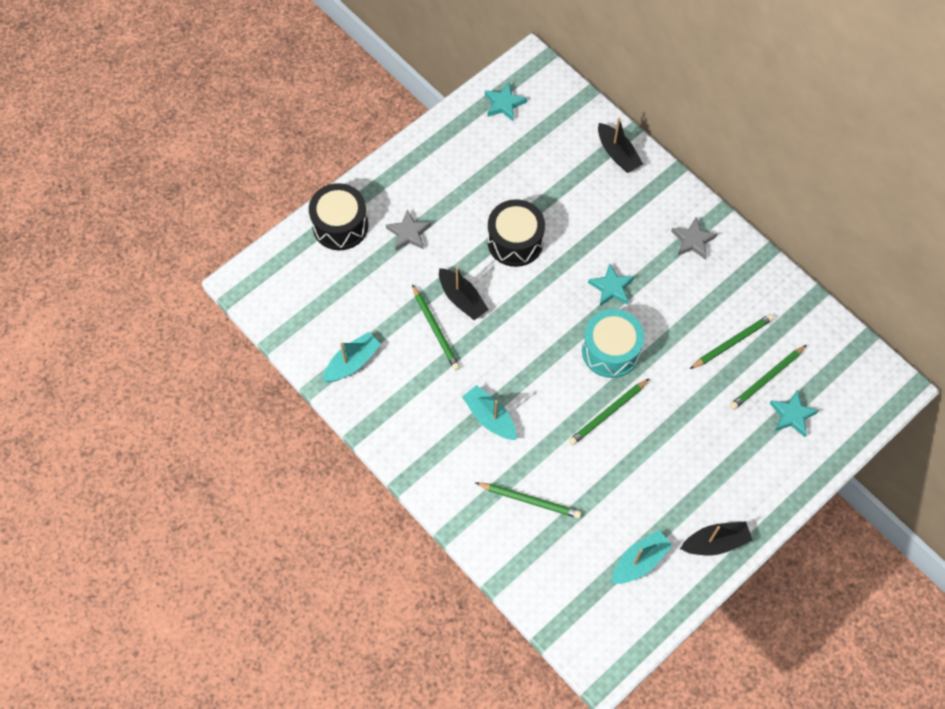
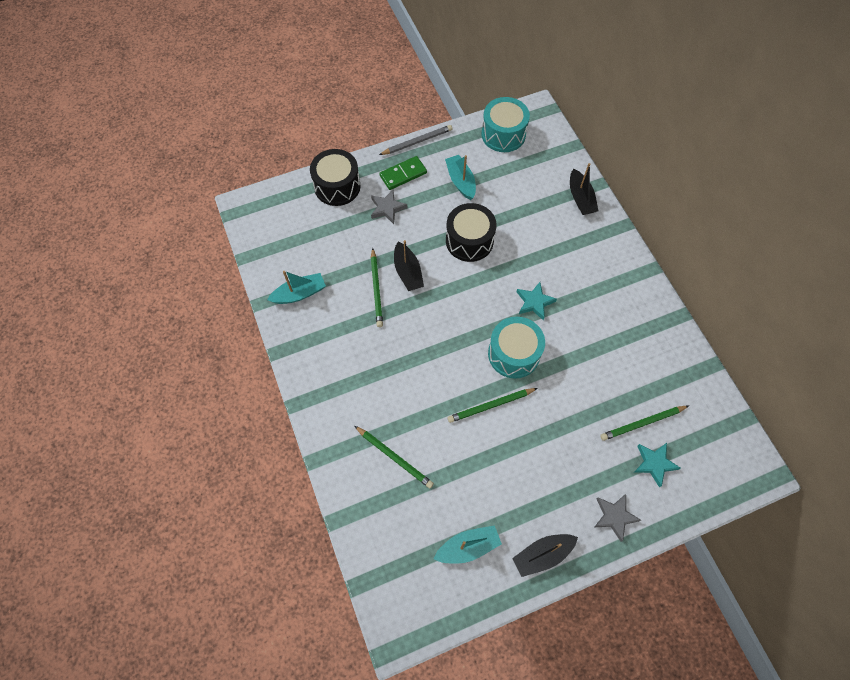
camera: 20 degrees right, 0 degrees up
turquoise boat [462,385,516,440] -> turquoise boat moved to [445,155,476,200]
turquoise star [485,82,527,122] -> turquoise drum [481,97,530,152]
grey star [671,217,717,260] -> grey star moved to [595,494,641,542]
black boat [680,521,753,555] -> black boat turned 150 degrees clockwise [512,534,578,577]
green pencil [690,314,774,369] -> none
none -> grey pencil [379,125,452,155]
none -> green domino [379,156,427,190]

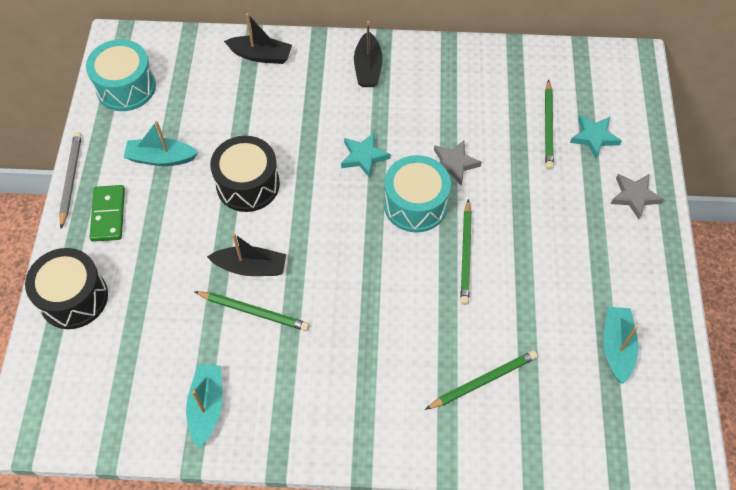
camera: 65 degrees left, 5 degrees down
grey star [371,190,407,224] -> grey star moved to [434,140,482,186]
black boat [512,534,578,577] -> black boat moved to [354,21,383,87]

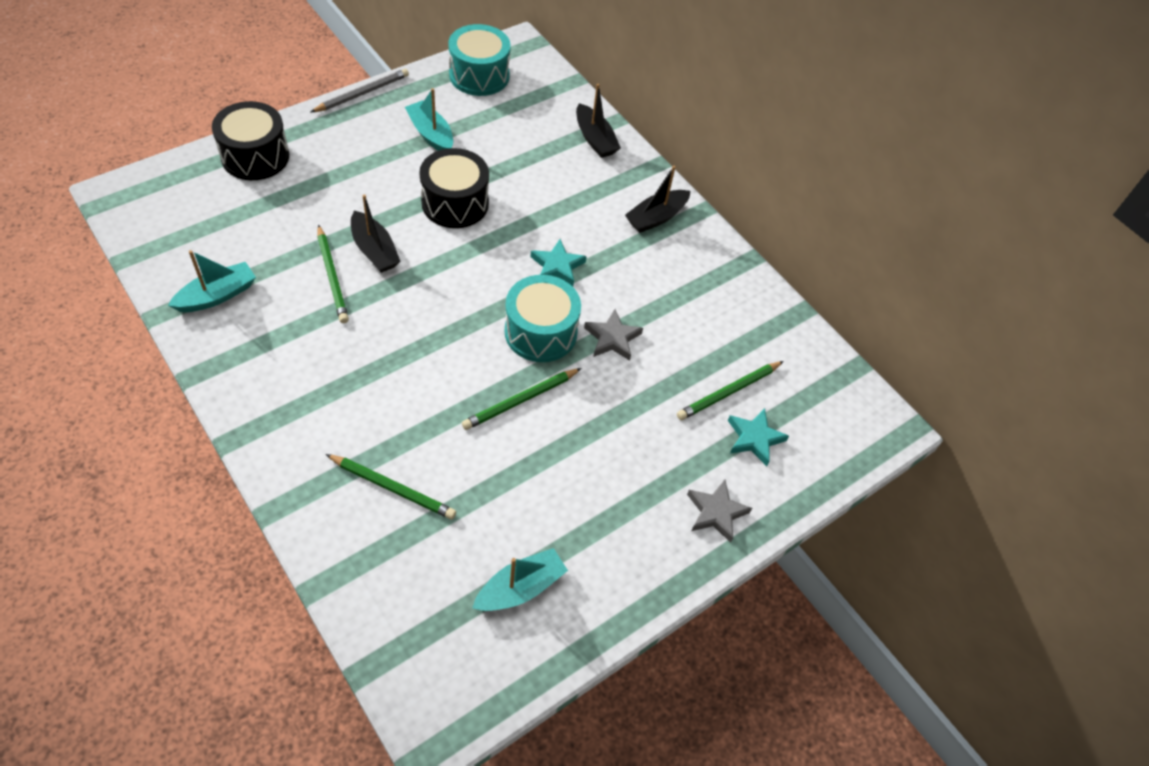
camera: 45 degrees right, 5 degrees down
green domino [89,185,125,242] -> none

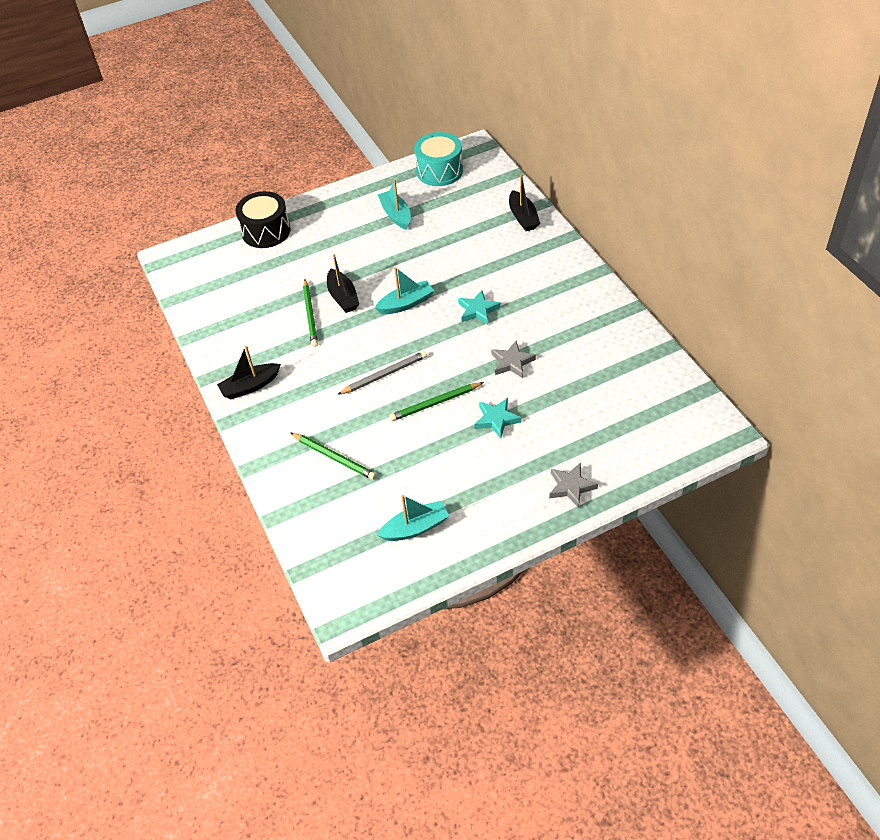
camera: 20 degrees right, 5 degrees down
turquoise boat [168,250,256,312] -> turquoise boat moved to [375,267,434,314]
grey pencil [311,69,409,112] -> grey pencil moved to [337,351,427,395]
black drum [419,148,489,228] -> none
turquoise drum [505,275,581,362] -> none
black boat [625,166,690,233] -> black boat moved to [217,346,281,399]
green pencil [677,361,784,420] -> none
turquoise star [728,408,789,466] -> turquoise star moved to [474,398,521,439]

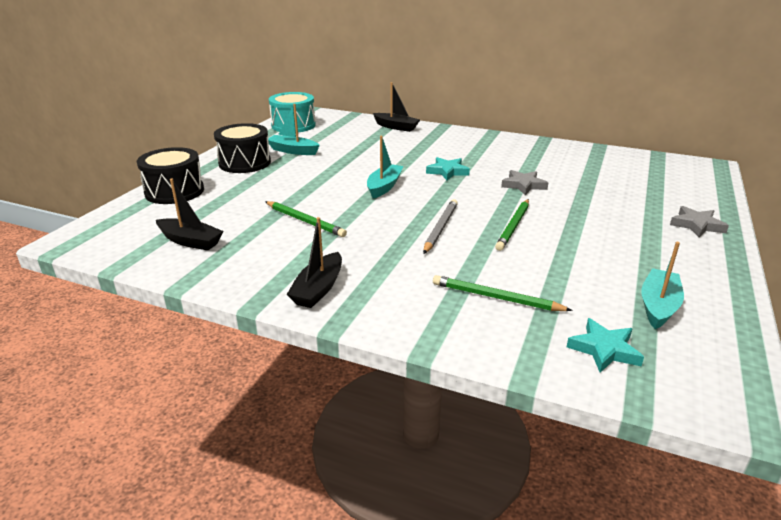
camera: 45 degrees left, 20 degrees down
green pencil [291,433,376,480] -> green pencil turned 150 degrees counterclockwise [433,275,573,311]
black boat [327,254,359,313] -> black boat moved to [156,178,223,251]
turquoise star [474,398,521,439] -> turquoise star moved to [567,318,644,373]
none -> black drum [214,123,271,173]

